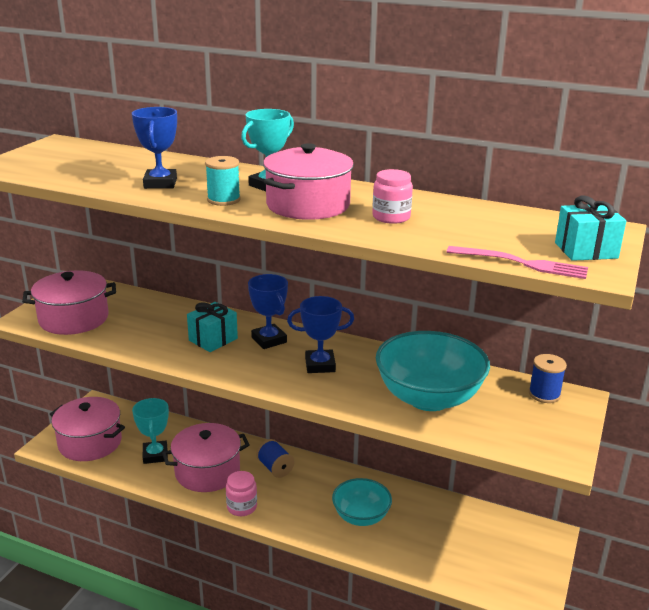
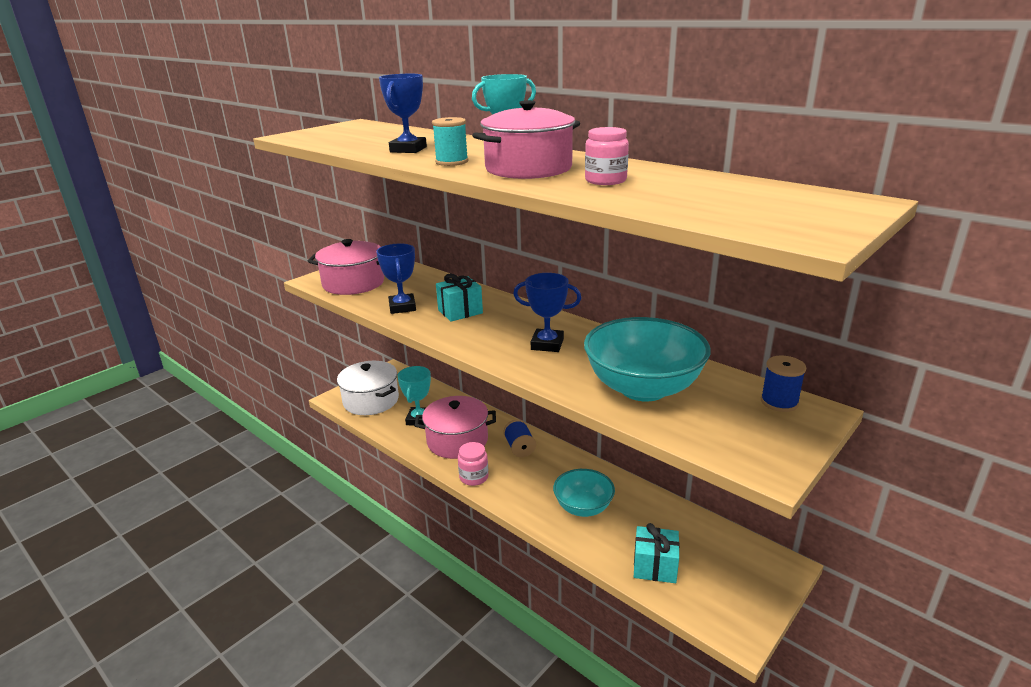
camera: 20 degrees right, 0 degrees up
pink pot [50,397,125,461] -> white pot [337,361,399,415]
blue trophy [248,274,288,349] -> blue trophy moved to [376,243,416,314]
pink fork [447,246,588,279] -> none
turquoise gift [555,196,626,261] -> turquoise gift moved to [634,523,680,583]

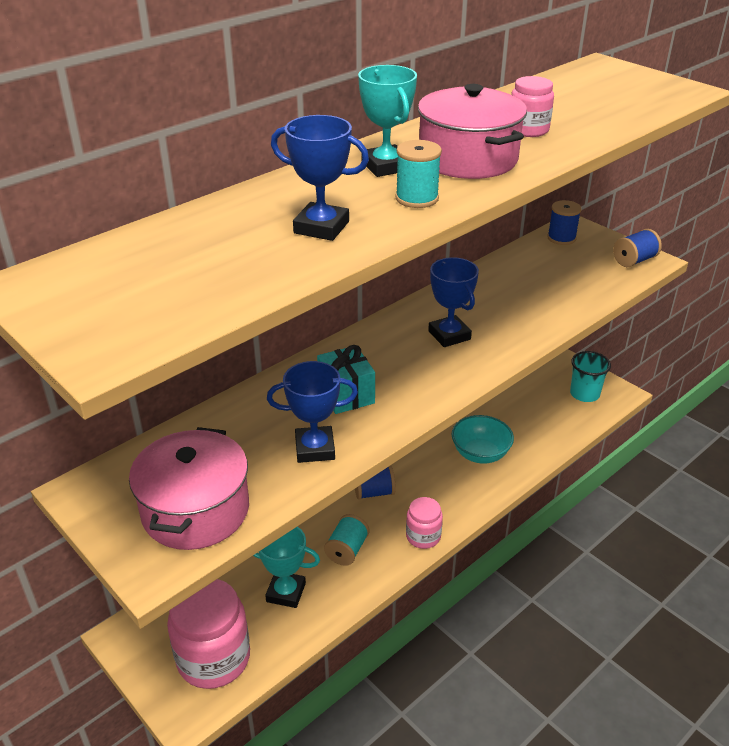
camera: 85 degrees left, 10 degrees up
white pot [337,361,399,415] -> pink jar [167,579,250,689]
pink pot [415,396,496,459] -> turquoise spool [324,514,369,566]
blue trophy [513,273,581,352] -> blue trophy turned 45 degrees counterclockwise [428,257,479,347]
turquoise bowl [584,317,711,401] -> none
turquoise gift [634,523,680,583] -> none
none -> turquoise cup [570,351,611,402]
none -> blue spool [613,229,662,267]

